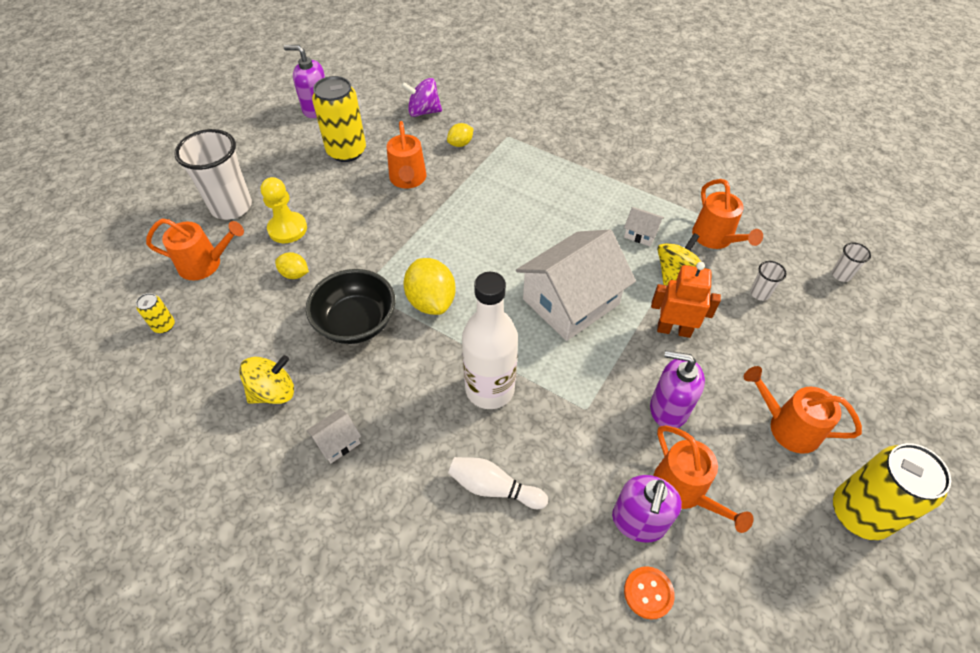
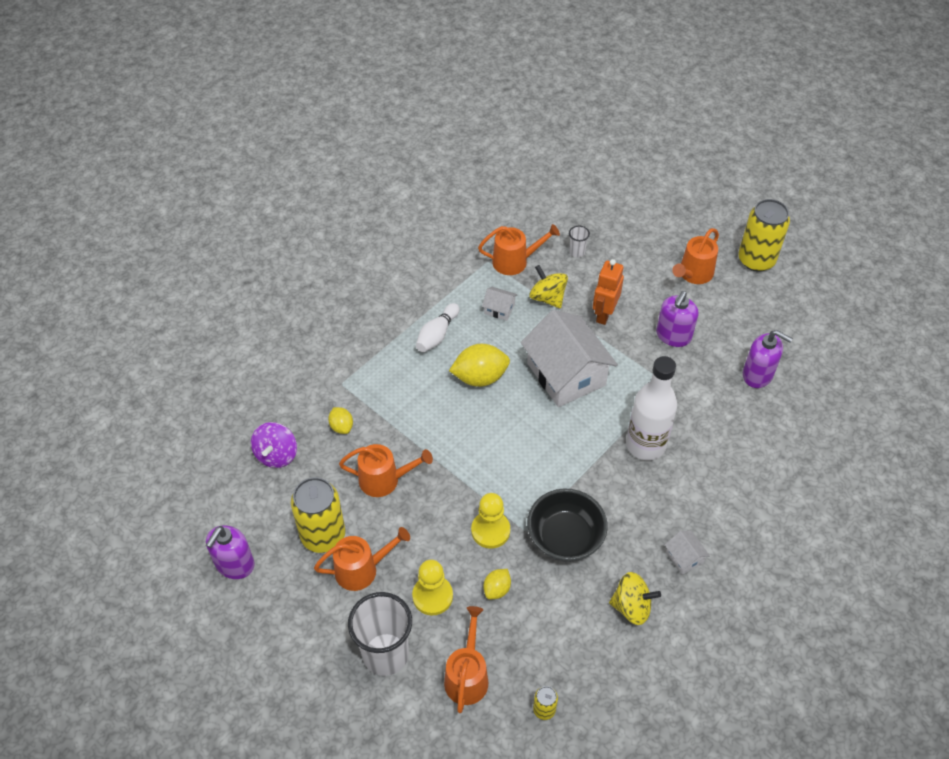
camera: 80 degrees left, 0 degrees up
yellow spinning top [239,355,294,404] -> yellow spinning top turned 120 degrees clockwise [609,572,661,625]
yellow lemon [404,258,456,315] -> yellow lemon moved to [449,344,510,387]
white bowling pin [448,457,548,509] -> white bowling pin moved to [416,303,459,352]
white house [624,207,664,247] -> white house turned 75 degrees clockwise [482,287,518,321]
orange button [624,566,675,620] -> none
orange watering can [654,425,754,533] -> orange watering can moved to [314,527,410,591]
white cup [832,243,871,282] -> none
none -> yellow pawn [471,493,510,549]

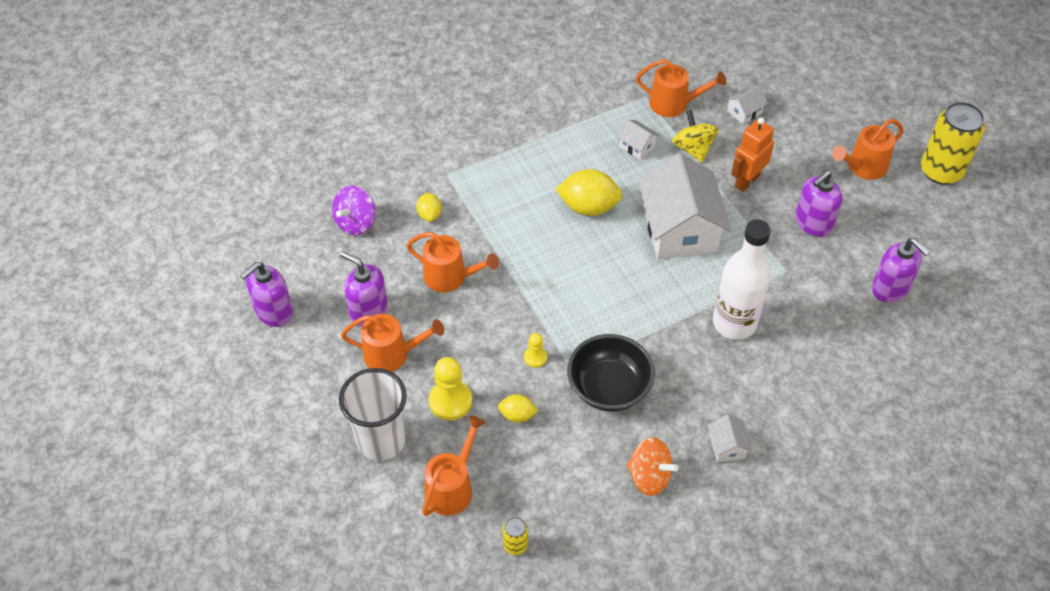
camera: 20 degrees right, 0 degrees up
yellow can [291,477,345,553] -> purple soap dispenser [340,251,388,327]
white bowling pin [416,303,459,352] -> none
yellow pawn [471,493,510,549] -> yellow pawn [524,333,547,368], size x0.56
yellow lemon [483,569,511,599] -> yellow lemon turned 45 degrees clockwise [498,394,538,423]
white cup [569,226,590,257] -> white house [726,86,768,125]
yellow spinning top [609,572,661,625] -> orange spinning top [627,437,678,496]

